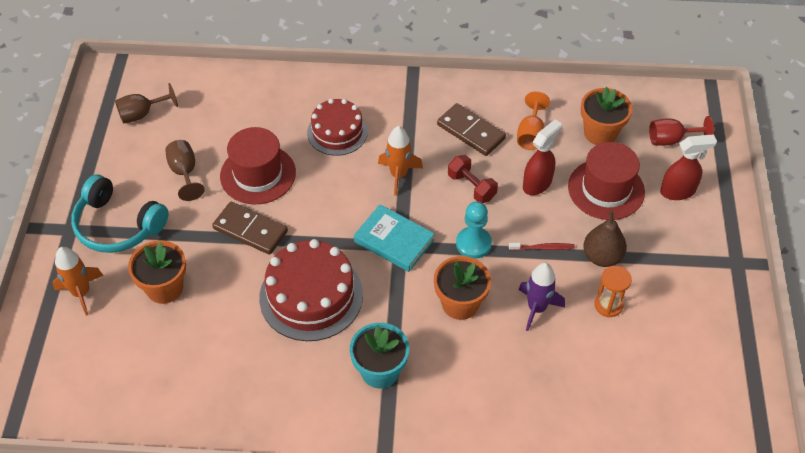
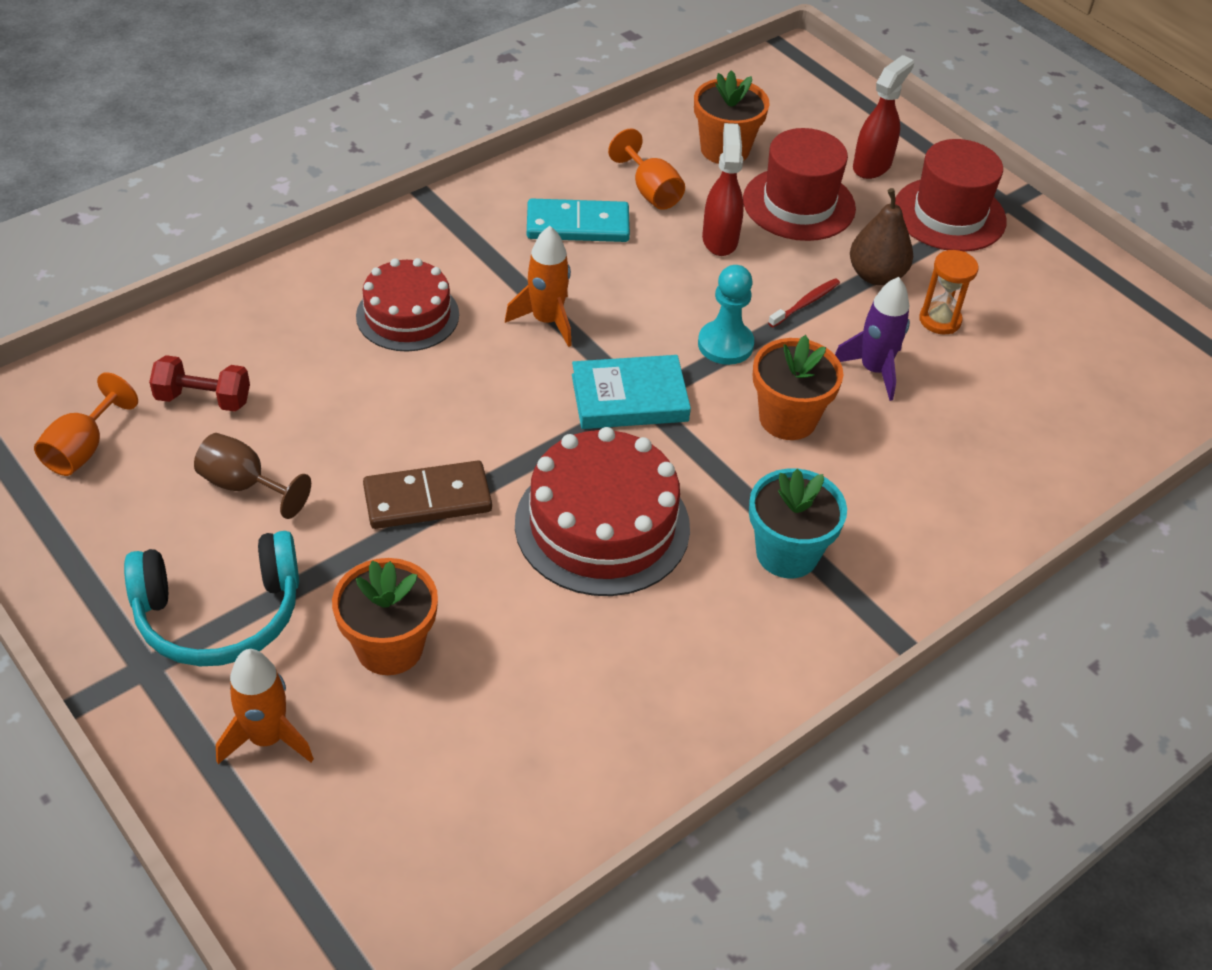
camera: 45 degrees left, 5 degrees down
brown goblet [115,83,178,124] -> orange goblet [34,372,138,476]
red hat [220,127,296,204] -> red hat moved to [895,139,1007,252]
brown domino [437,103,506,156] -> turquoise domino [527,199,630,242]
red dumbbell [448,155,498,203] -> red dumbbell moved to [149,355,250,412]
red goblet [649,116,714,146] -> none

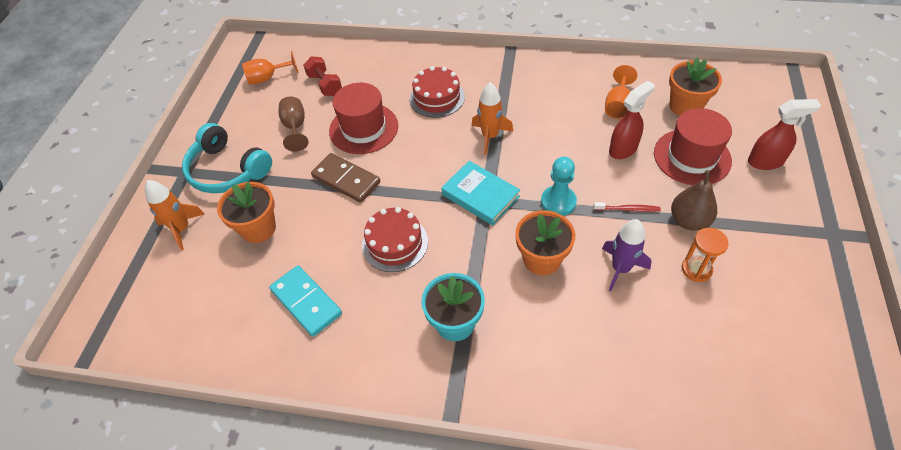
camera: 55 degrees right, 5 degrees up
red cake [515,427,690,596] -> red cake [362,207,428,272], size x0.65
turquoise domino [527,199,630,242] -> turquoise domino moved to [269,266,342,337]
red hat [895,139,1007,252] -> red hat moved to [329,83,398,154]

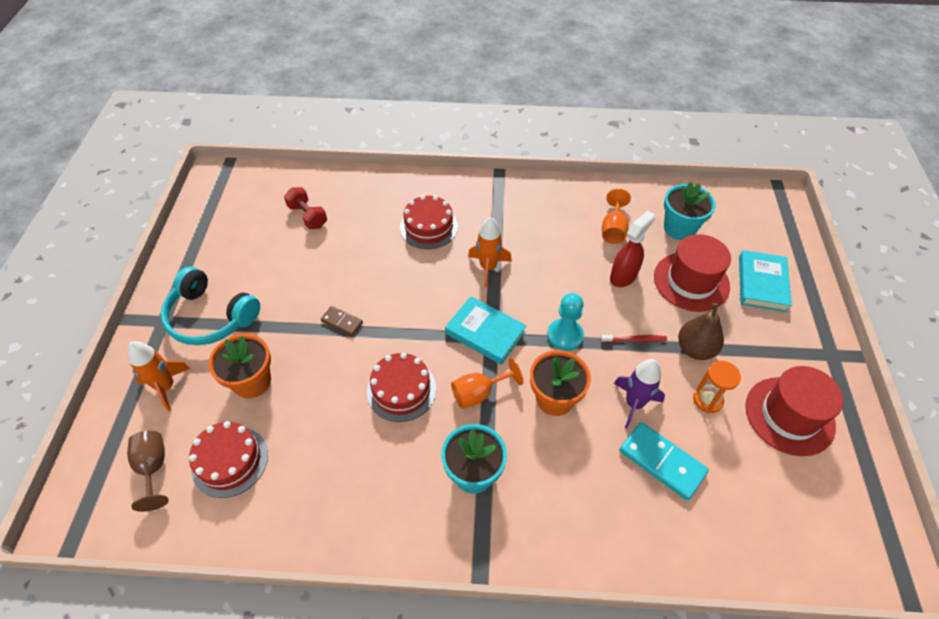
camera: 10 degrees left, 0 degrees up
orange goblet [242,51,299,85] -> orange goblet moved to [451,358,523,409]
turquoise domino [269,266,342,337] -> turquoise domino moved to [620,422,709,500]
brown goblet [278,97,308,152] -> brown goblet moved to [127,431,169,512]
brown domino [311,153,380,203] -> brown domino [321,306,363,336], size x0.56
red hat [329,83,398,154] -> red hat moved to [745,366,843,456]
orange flower pot [669,57,722,116] -> turquoise flower pot [664,181,716,240]
red spray bottle [748,99,821,170] -> turquoise book [739,250,792,312]
none -> red cake [189,421,268,498]

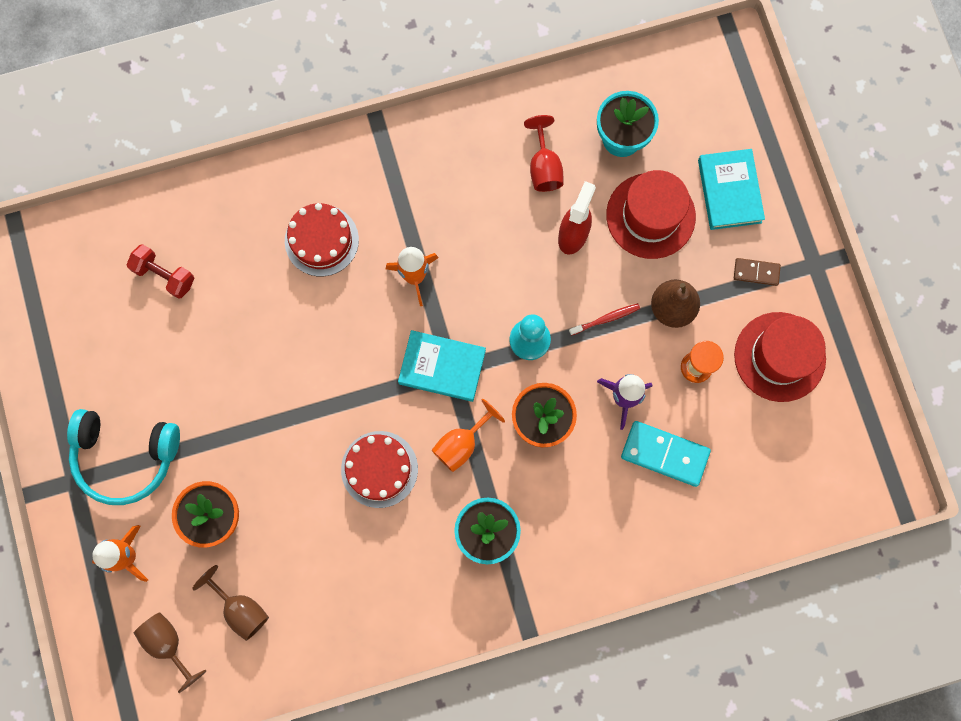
camera: 20 degrees left, 25 degrees up
red cake [189,421,268,498] -> brown goblet [192,565,269,641]
brown domino [321,306,363,336] -> brown domino moved to [734,258,781,286]
orange goblet [602,189,631,244] -> red goblet [524,115,564,192]

